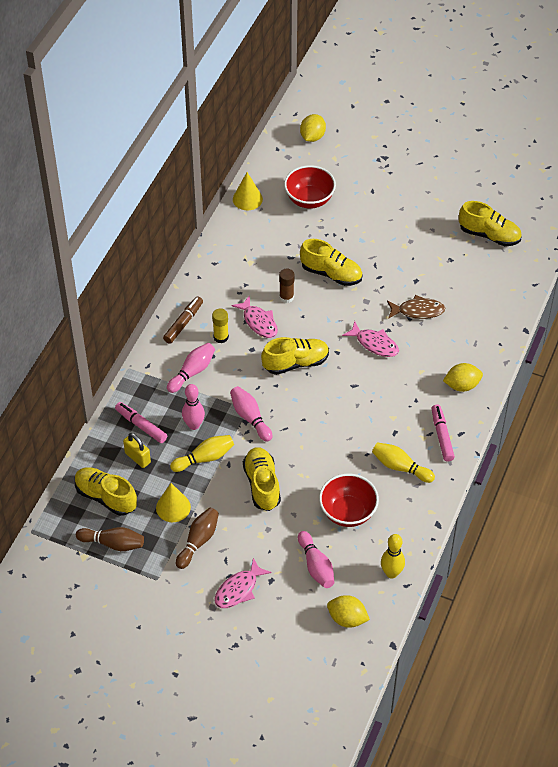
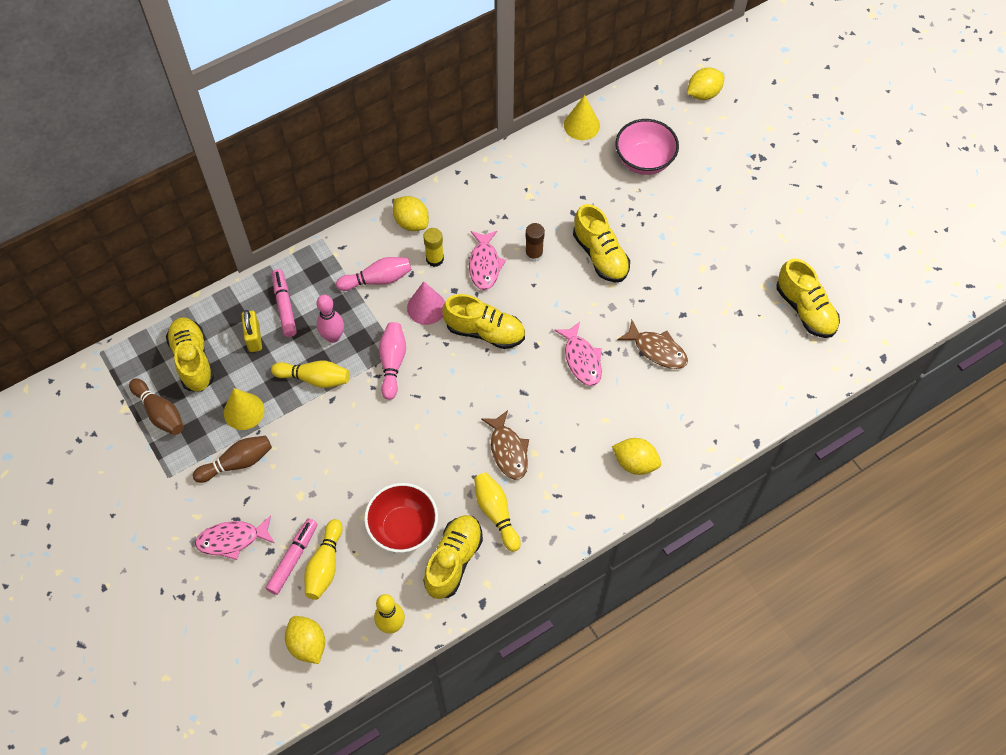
camera: 35 degrees right, 10 degrees up
brown marker [163,296,203,344] -> yellow lemon [393,196,429,231]
yellow shoe [243,447,281,511] -> yellow shoe moved to [423,515,483,599]
red bowl [284,165,336,208] -> pink bowl [615,119,679,175]
pink bowling pin [298,531,334,588] -> yellow bowling pin [304,519,343,600]
pink marker [431,404,455,461] -> pink marker moved to [266,519,318,595]
none -> pink cone [407,281,445,325]
none -> brown fish [481,410,529,480]

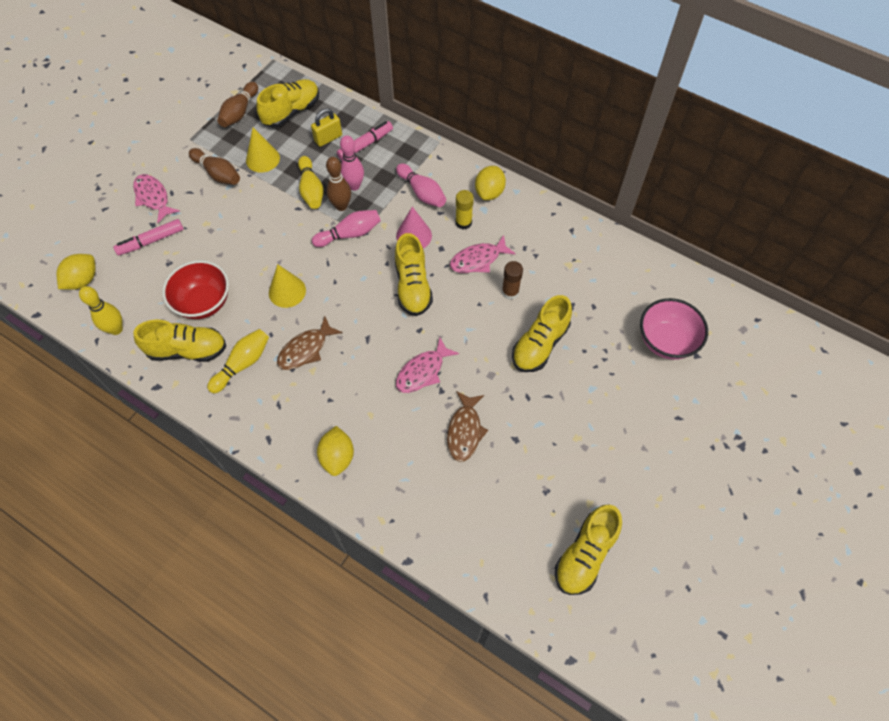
camera: 65 degrees right, 0 degrees up
pink marker [266,519,318,595] -> pink marker turned 150 degrees clockwise [113,219,184,256]
yellow bowling pin [304,519,343,600] -> none
yellow cone [564,95,600,140] -> yellow cone moved to [269,264,306,308]
yellow lemon [687,68,724,100] -> none
none -> brown bowling pin [326,157,351,211]

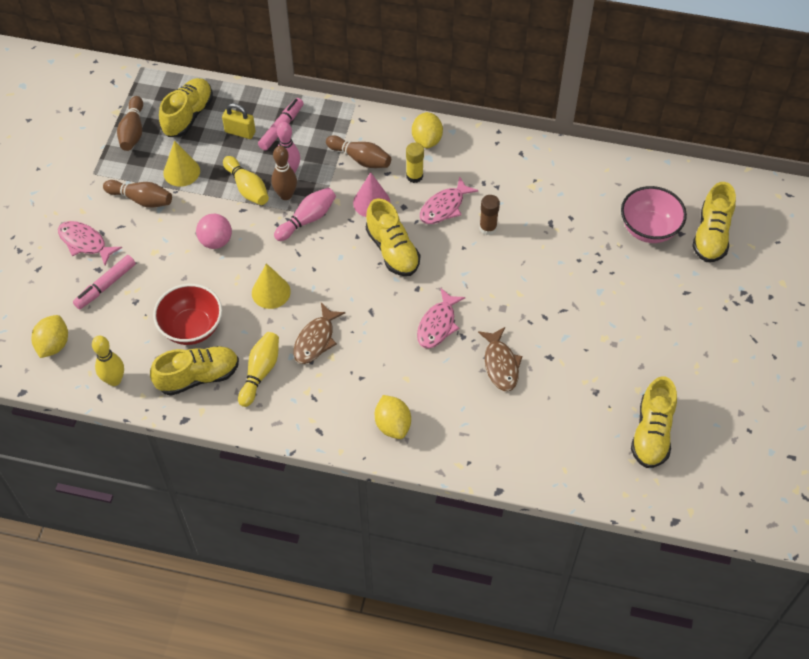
camera: 20 degrees left, 5 degrees down
yellow padlock [311,108,342,147] -> yellow padlock turned 75 degrees clockwise [222,103,256,139]
pink bowling pin [396,163,446,207] -> brown bowling pin [326,135,391,168]
yellow shoe [512,295,572,372] -> yellow shoe moved to [692,182,736,262]
none -> pink ball [196,214,232,249]

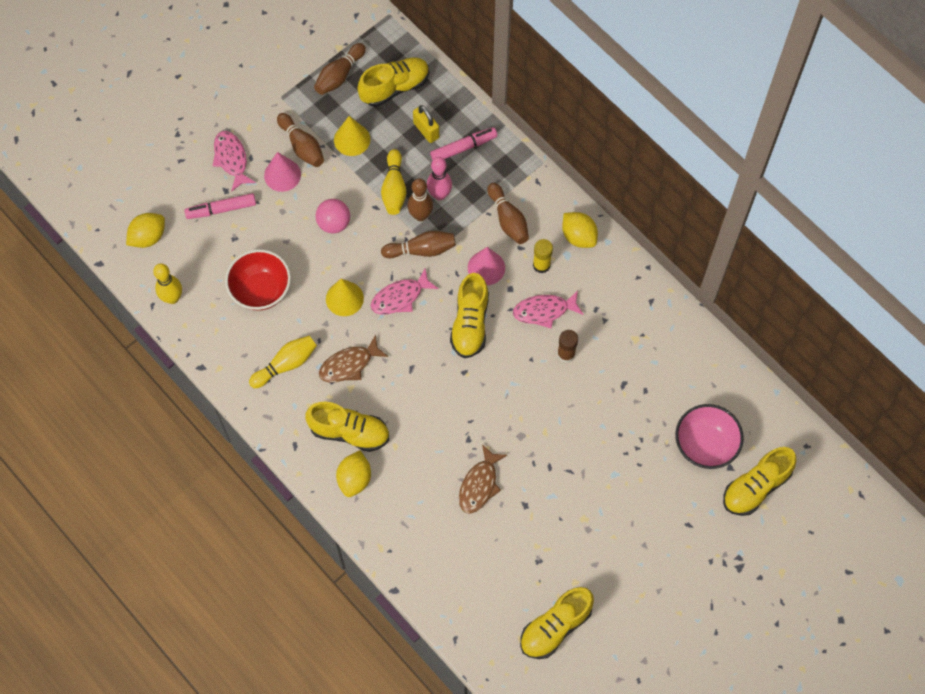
camera: 35 degrees right, 10 degrees up
yellow shoe [150,346,239,396] -> yellow shoe moved to [305,402,389,452]
pink bowling pin [274,187,336,241] -> brown bowling pin [381,231,456,258]
yellow lemon [412,112,443,148] -> yellow lemon turned 75 degrees counterclockwise [562,212,598,248]
pink fish [417,288,466,349] -> pink fish moved to [370,268,439,315]
none -> pink cone [264,152,301,192]

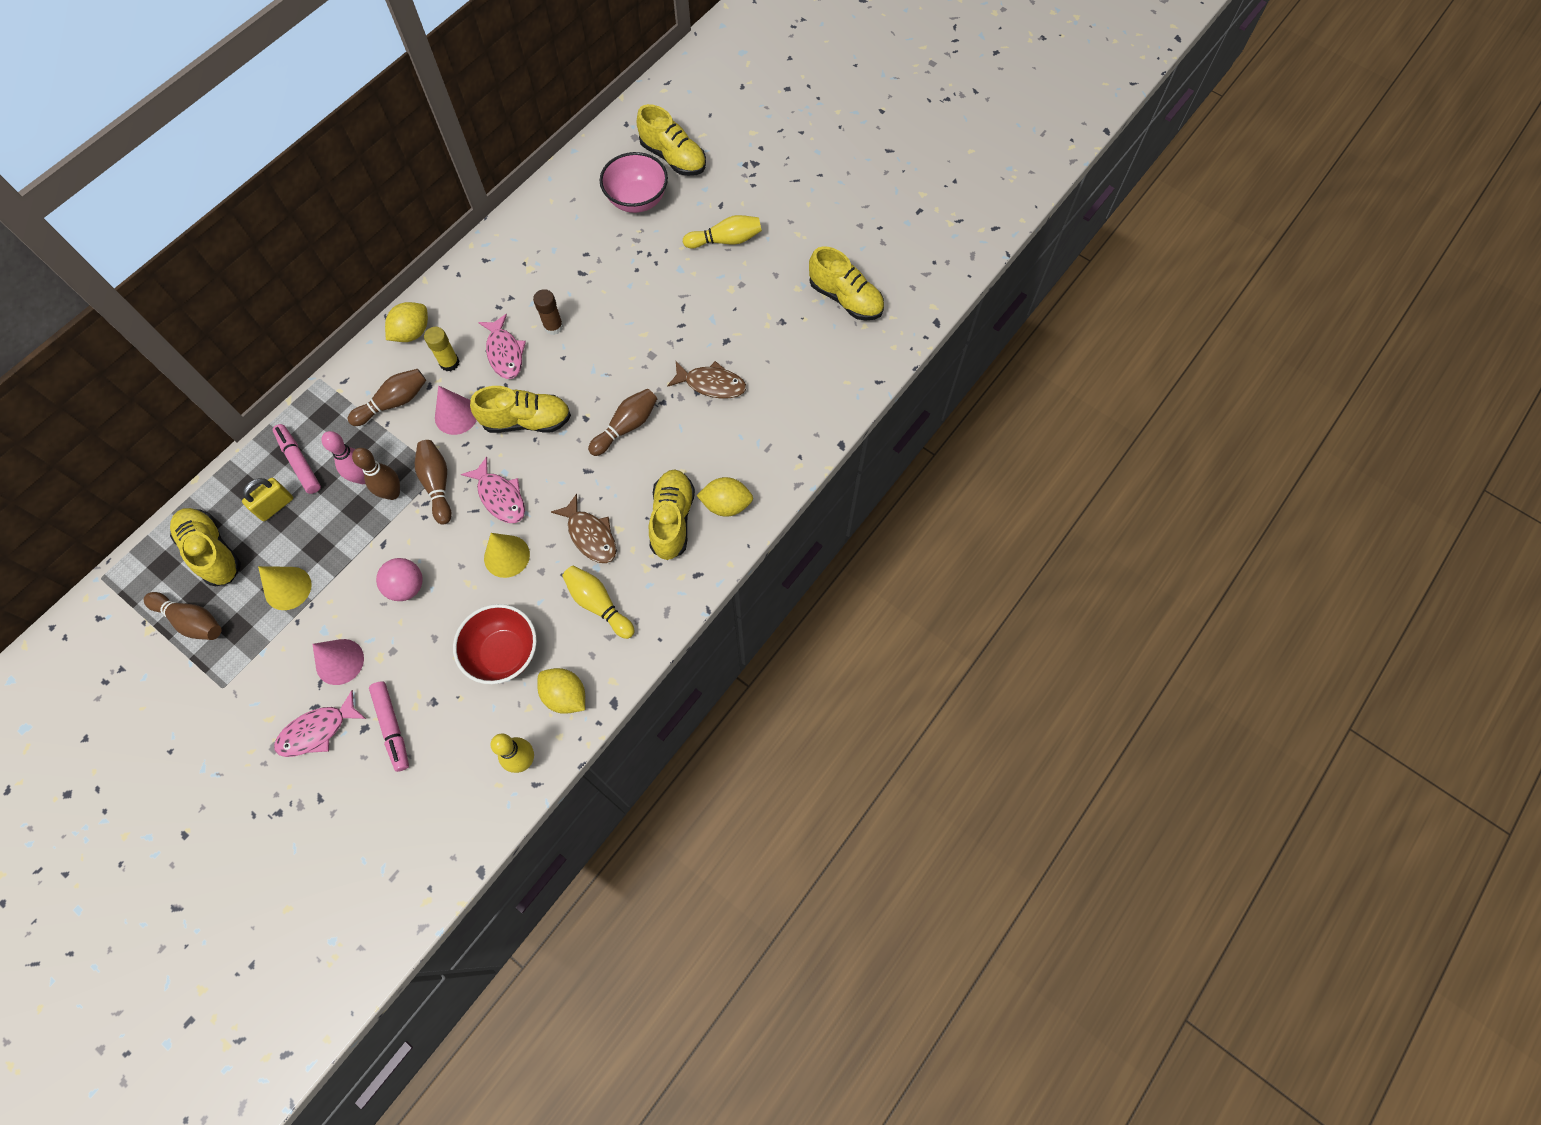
camera: 100 degrees left, 0 degrees up
yellow lemon [126,213,165,248] -> yellow lemon moved to [537,668,585,714]
brown bowling pin [277,113,324,167] -> brown bowling pin moved to [588,389,657,456]
yellow bowling pin [381,149,406,215] -> yellow bowling pin moved to [683,215,762,249]

